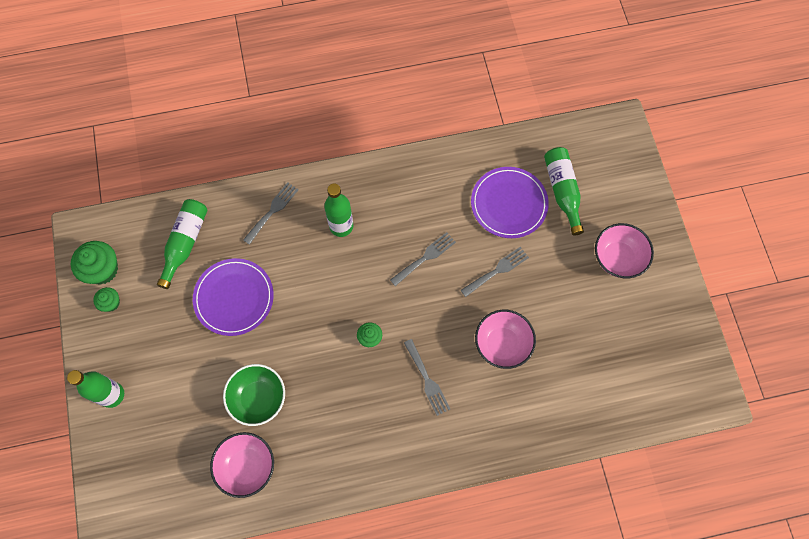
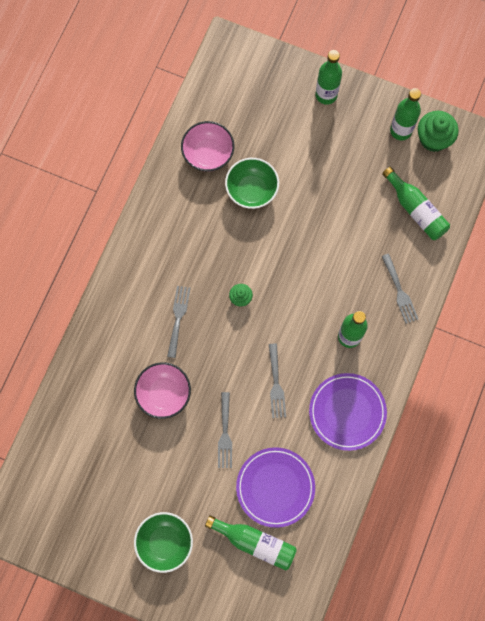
camera: 125 degrees right, 5 degrees up
green cupcake [93,287,120,312] -> green bottle [390,88,421,140]
purple plate [193,258,274,336] -> purple plate moved to [309,373,387,451]
grey fork [404,339,450,416] -> grey fork turned 90 degrees clockwise [167,286,190,358]
pink bowl [595,223,654,278] -> green bowl [134,512,193,573]

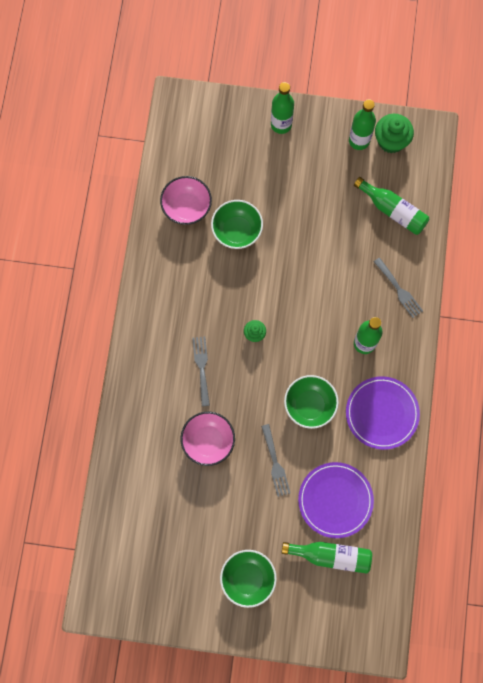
camera: 15 degrees left, 0 degrees up
grey fork [269,344,286,418] -> green bowl [284,375,339,429]

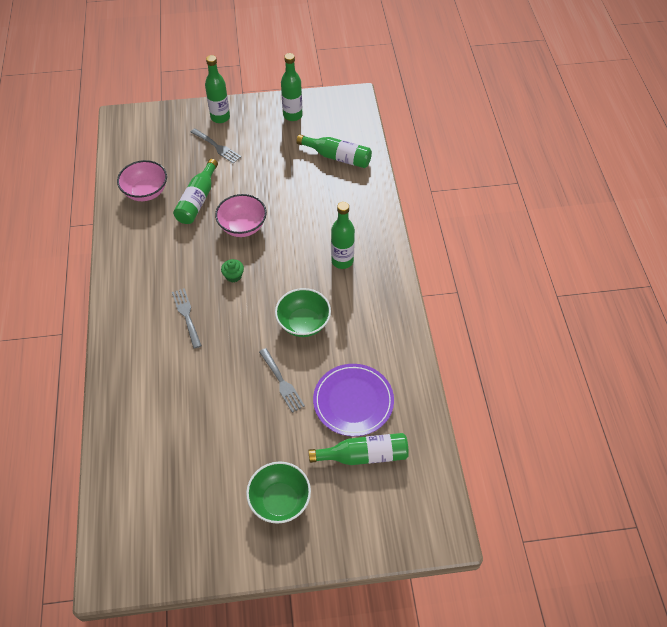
camera: 15 degrees left, 20 degrees down
pink bowl [180,412,235,466] -> pink bowl moved to [215,194,267,237]
green bowl [211,200,263,249] -> green bottle [173,159,218,224]
purple plate [346,376,420,450] -> none
grey fork [374,258,423,318] -> grey fork moved to [191,129,241,163]
green cupcake [375,114,414,153] -> none

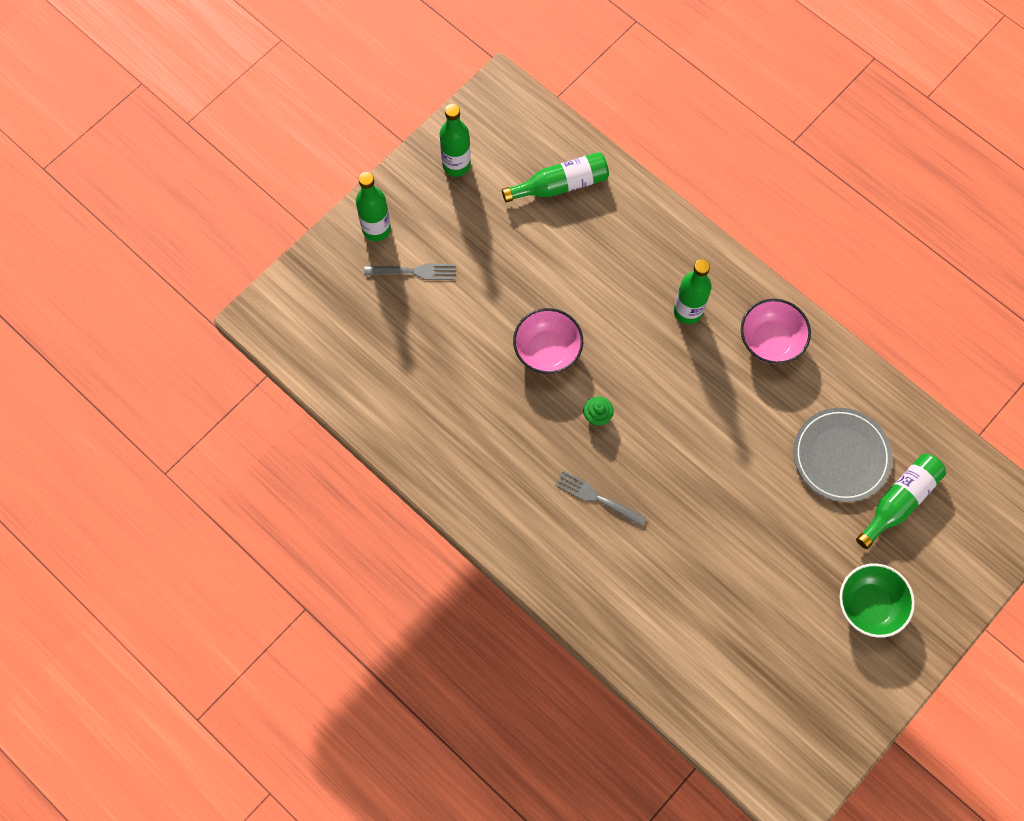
camera: 40 degrees left, 15 degrees up
pink bowl [117,160,167,201] -> pink bowl moved to [741,299,811,364]
green bottle [173,159,218,224] -> none
grey fork [259,348,305,413] -> none
green bowl [275,288,331,337] -> none
purple plate [313,364,394,436] -> grey plate [793,408,892,502]

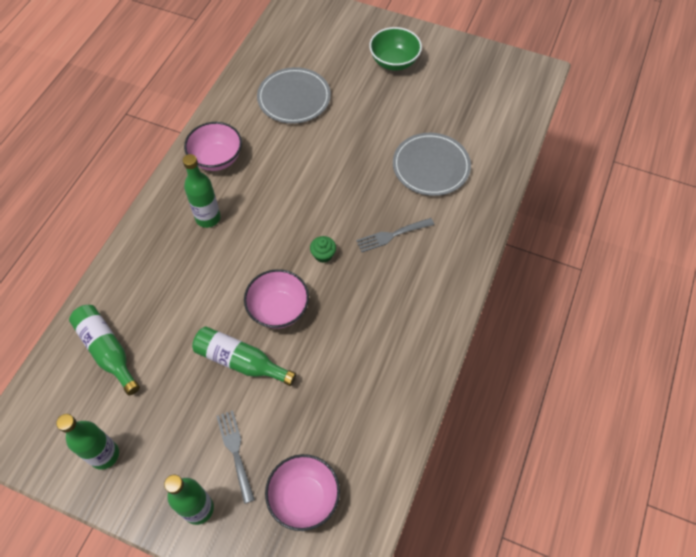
camera: 110 degrees left, 10 degrees down
grey fork [555,470,647,527] -> grey fork turned 60 degrees clockwise [356,218,434,252]
green bottle [856,454,946,549] -> green bottle moved to [192,326,296,386]
none -> pink bowl [265,454,340,531]
none -> grey plate [393,133,471,196]

